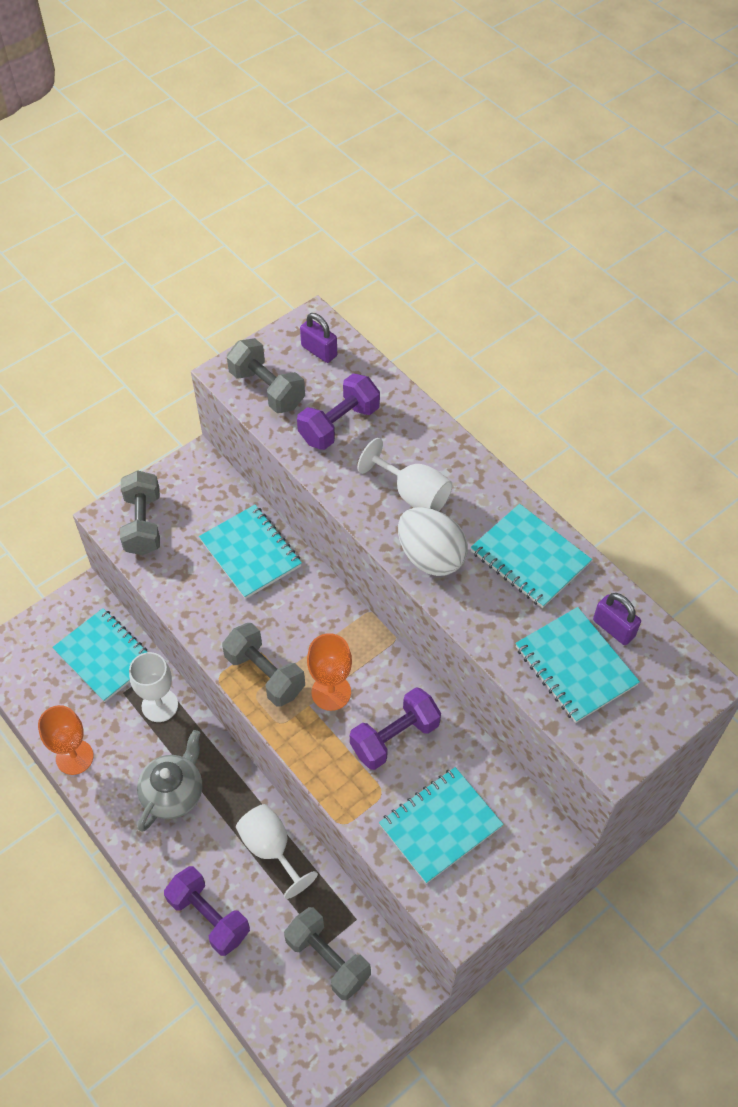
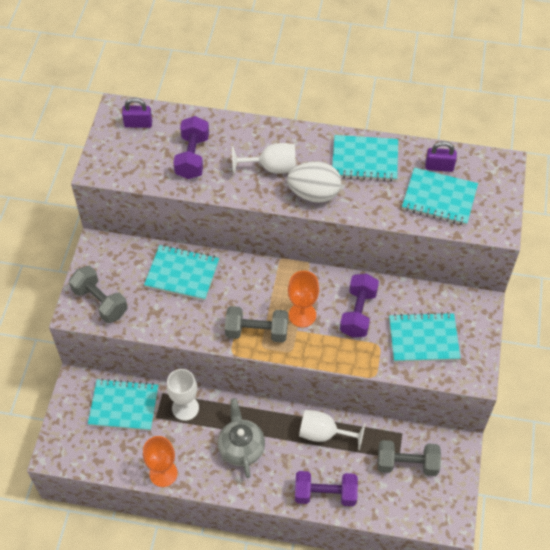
camera: 40 degrees left, 0 degrees up
grey dumbbell [227,338,305,413] -> none
turquoise notebook [379,767,504,884] -> turquoise notebook turned 75 degrees clockwise [389,312,461,362]

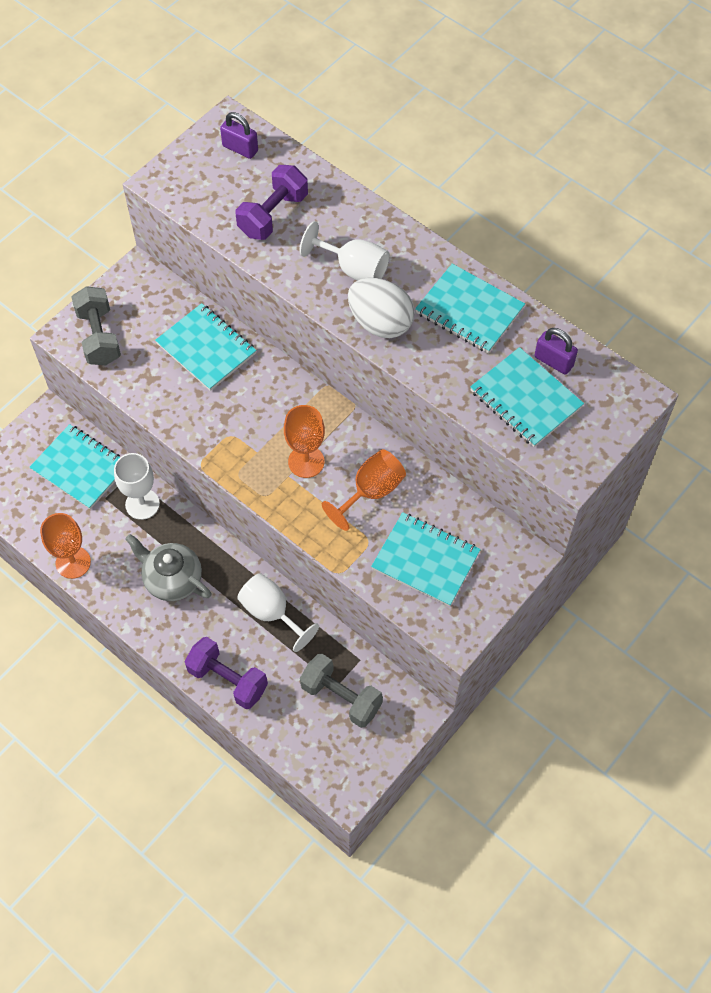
camera: 30 degrees right, 5 degrees up
grey teapot [218,398,265,478] -> grey teapot turned 75 degrees counterclockwise [125,534,211,601]
grey dumbbell [225,306,288,342] -> none
purple dumbbell [340,273,379,337] -> orange goblet [322,449,406,531]

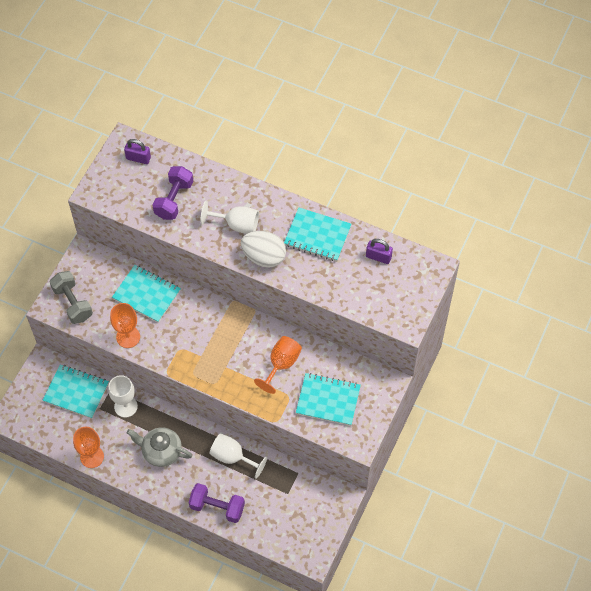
camera: 15 degrees left, 0 degrees up
orange goblet [284,405,325,478] -> orange goblet moved to [110,303,140,348]
grey dumbbell [300,654,383,728] -> none
turquoise notebook [470,347,584,447] -> none

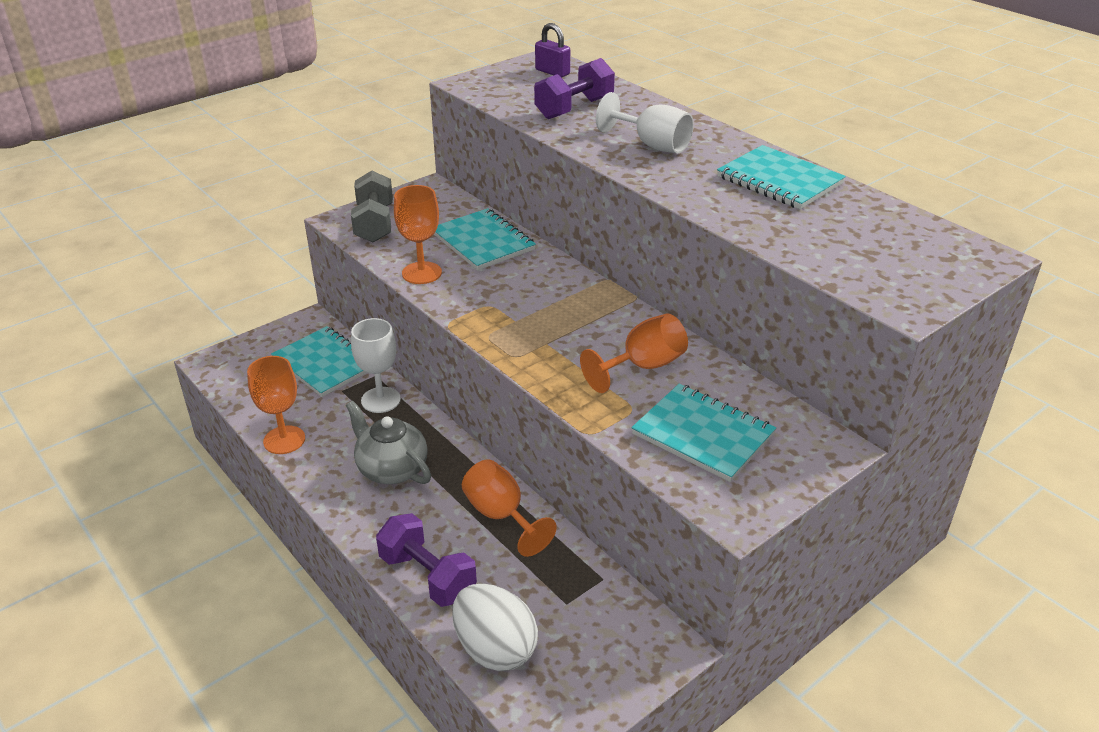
camera: 25 degrees right, 25 degrees down
white goblet [210,433,267,479] -> orange goblet [462,459,557,557]
white egg [241,231,286,268] -> white egg moved to [452,584,538,671]
purple padlock [366,239,393,264] -> none

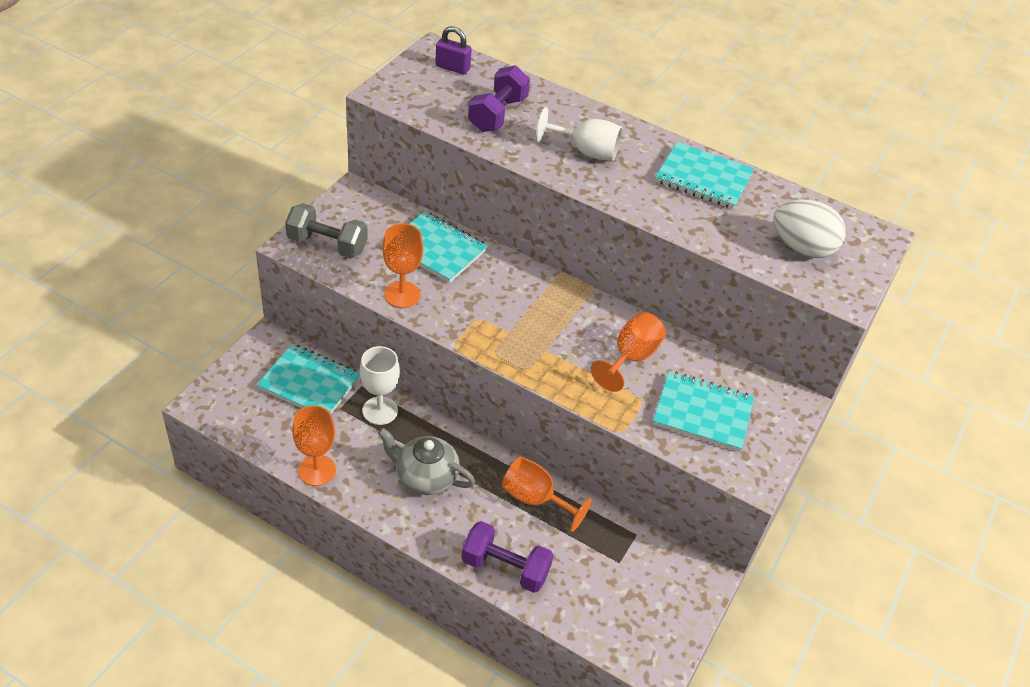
camera: 25 degrees left, 10 degrees up
grey dumbbell [351,171,393,243] -> grey dumbbell turned 45 degrees counterclockwise [285,203,368,259]
white egg [452,584,538,671] -> white egg moved to [773,199,846,258]

